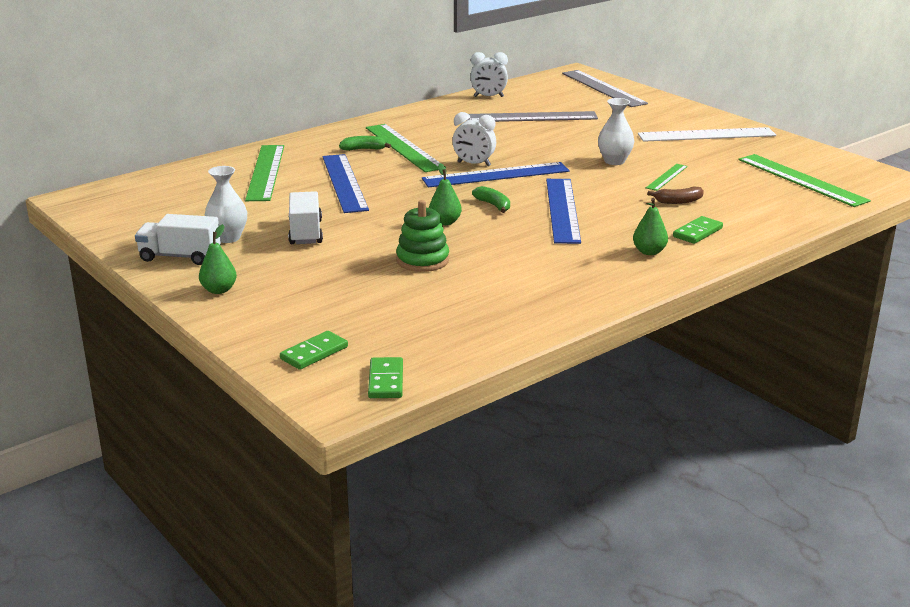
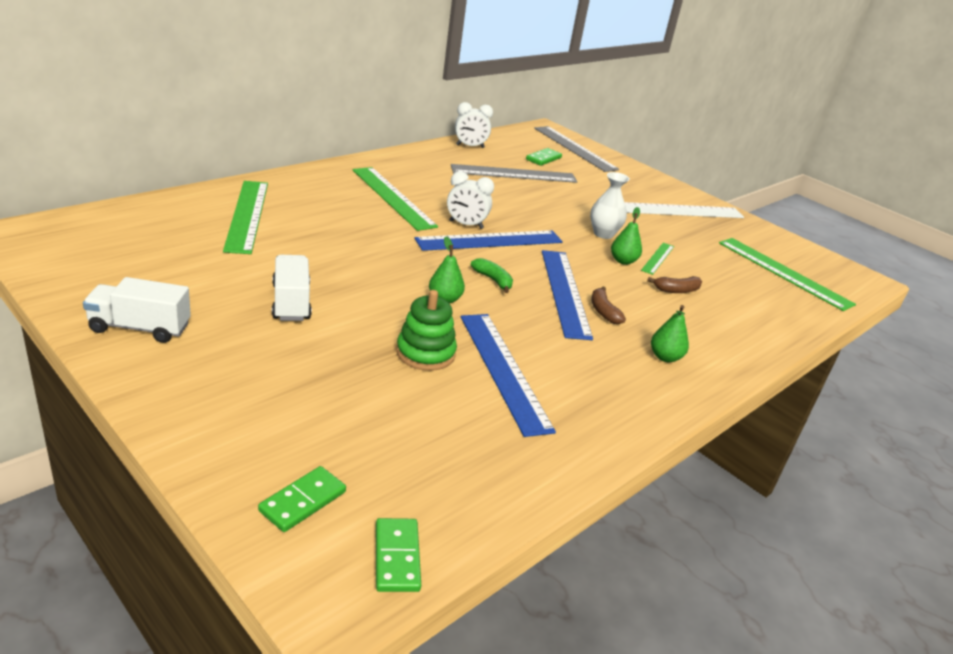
camera: 10 degrees left, 5 degrees up
green pear [199,224,237,294] -> green pear moved to [611,207,642,265]
white vase [205,166,247,243] -> none
blue ruler [322,154,369,213] -> blue ruler moved to [461,314,556,437]
green banana [339,136,391,151] -> none
green domino [673,216,723,244] -> green domino moved to [526,148,562,166]
none -> brown banana [591,286,626,324]

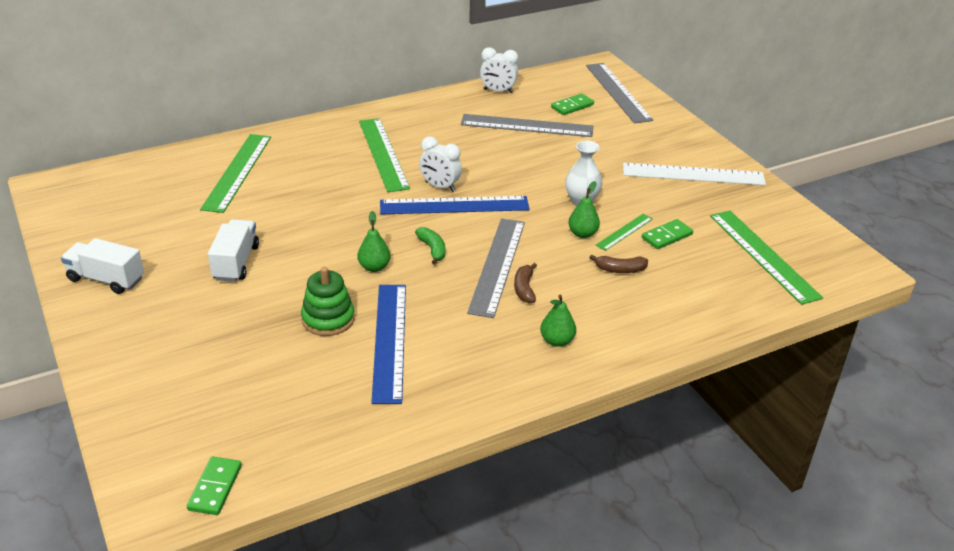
camera: 20 degrees right, 5 degrees up
green domino [258,466,346,532] -> green domino moved to [642,219,693,249]
blue ruler [542,250,593,340] -> grey ruler [467,218,525,318]

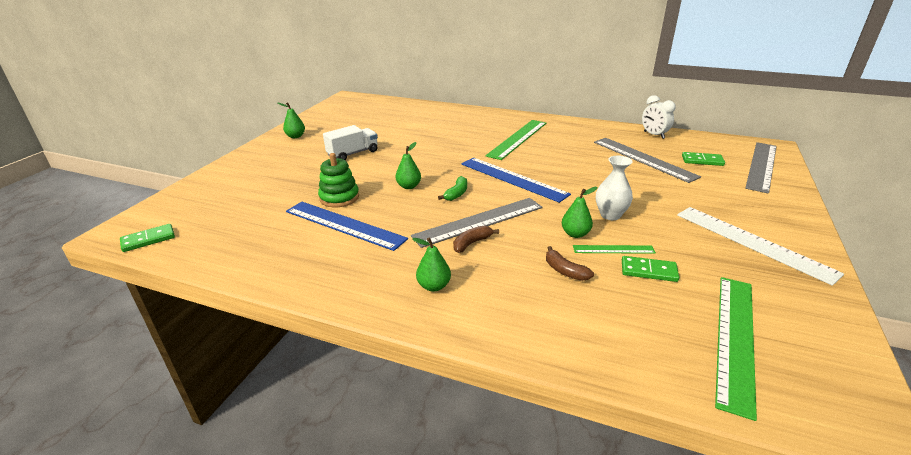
camera: 50 degrees right, 5 degrees down
white truck [61,238,144,294] -> green pear [278,102,305,138]
green ruler [200,134,271,213] -> none
blue ruler [371,285,406,404] -> blue ruler turned 75 degrees clockwise [286,202,408,251]
white clock [419,136,462,192] -> none

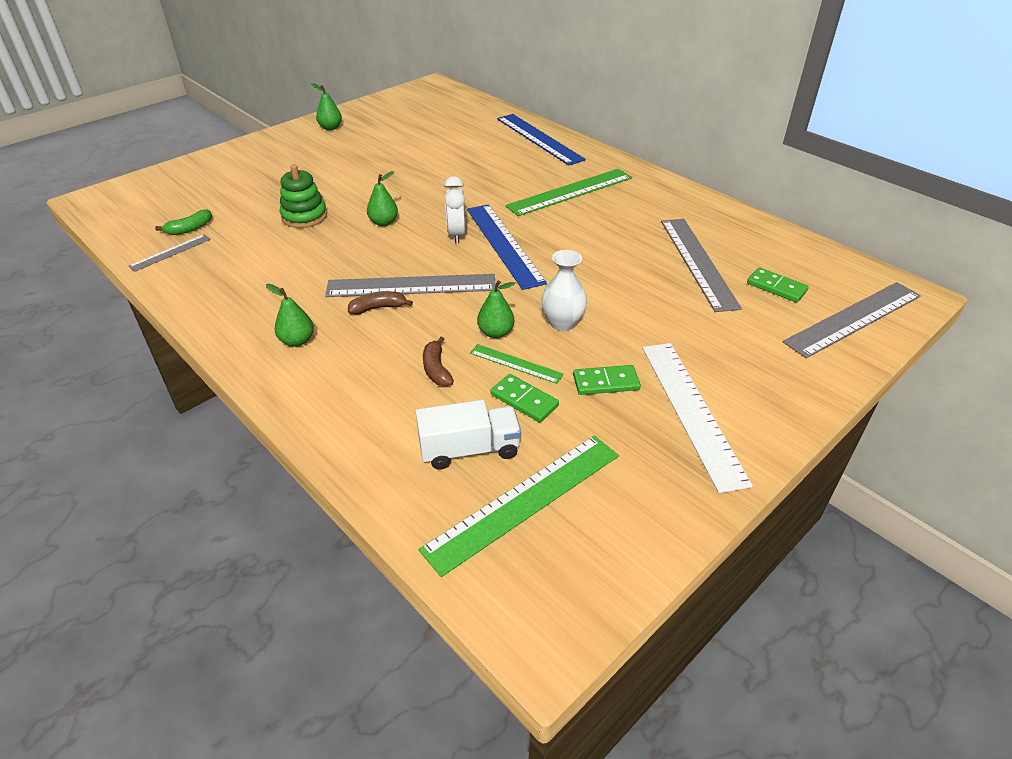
camera: 25 degrees right, 10 degrees up
green domino [120,224,175,252] -> green domino moved to [573,365,641,395]
blue ruler [286,202,408,251] -> blue ruler moved to [497,114,586,165]
white truck [323,125,378,160] -> white truck moved to [416,400,521,470]
green banana [438,176,467,201] -> green banana moved to [155,209,212,235]
white clock [642,95,676,139] -> white clock moved to [444,176,465,243]
none -> grey ruler [128,234,211,272]

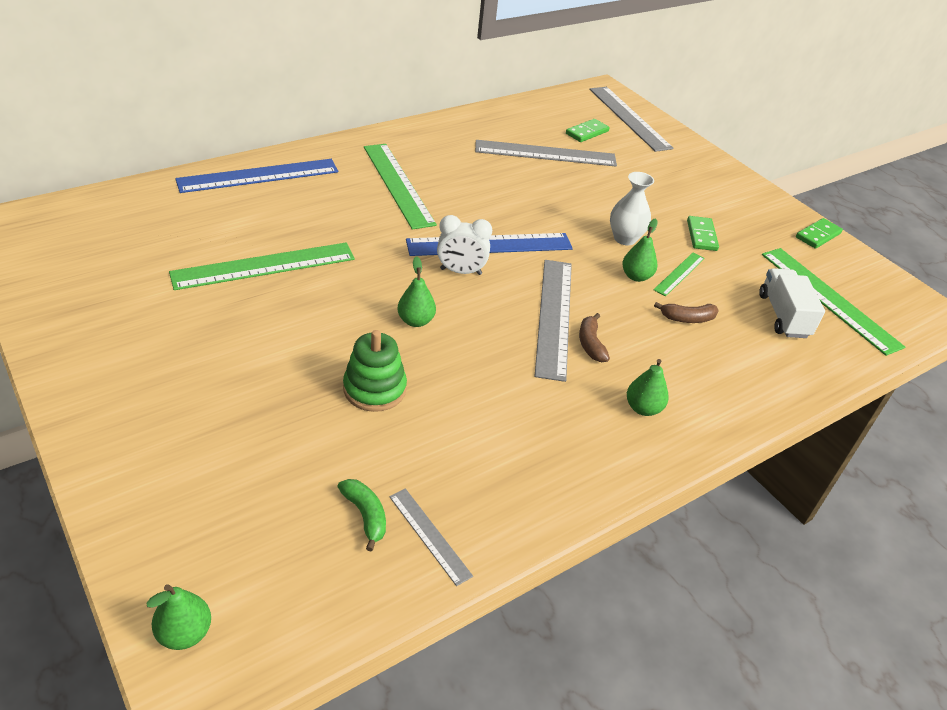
camera: 85 degrees left, 0 degrees up
green pear [311,83,342,130] -> green pear moved to [146,584,211,650]
green domino [490,374,559,422] -> green domino moved to [796,218,843,249]
white ruler [642,343,753,493] -> none
none -> green ruler [169,242,355,290]

